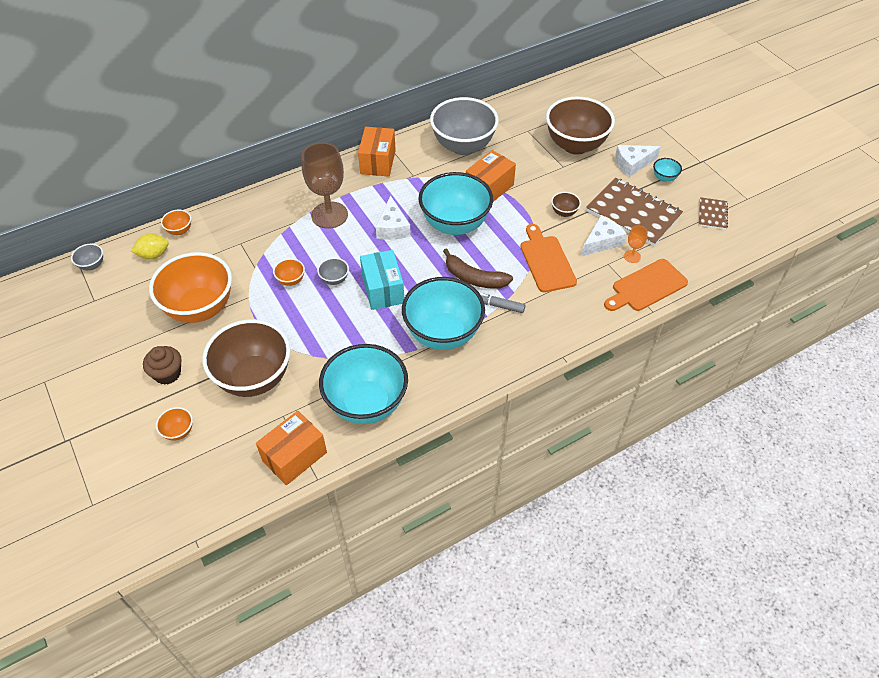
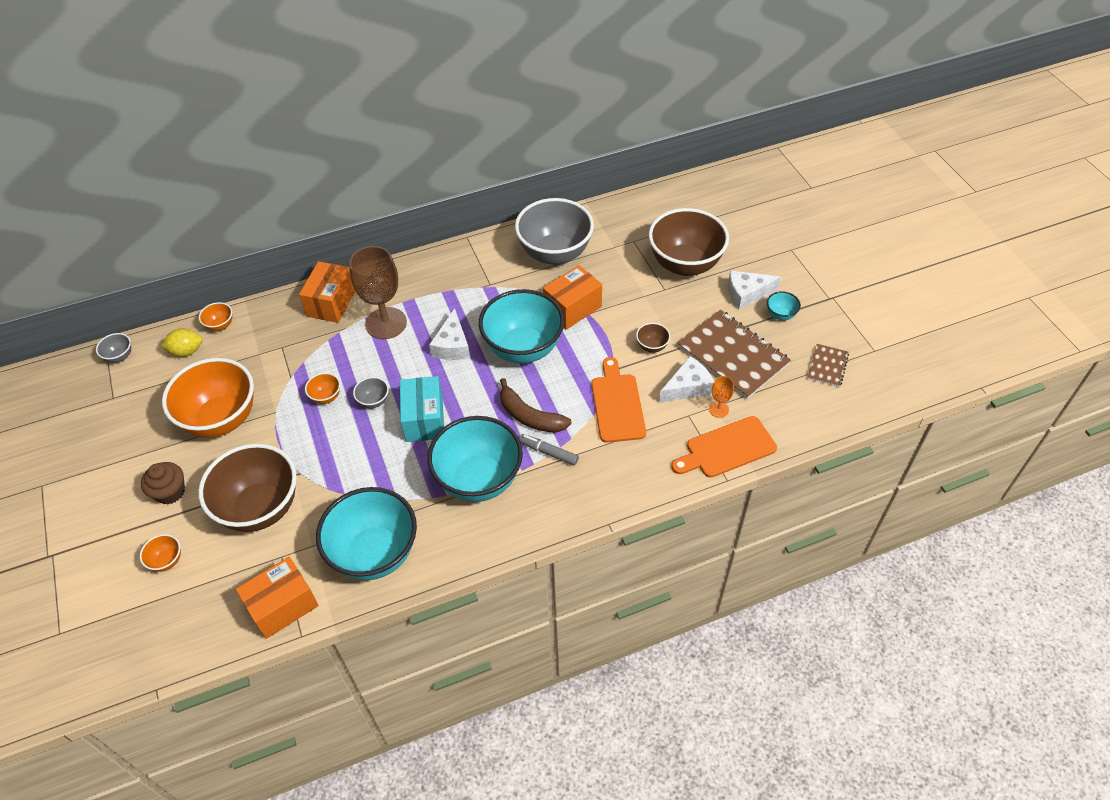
camera: 10 degrees right, 0 degrees up
orange box [358,127,396,177] -> orange box moved to [299,261,355,323]

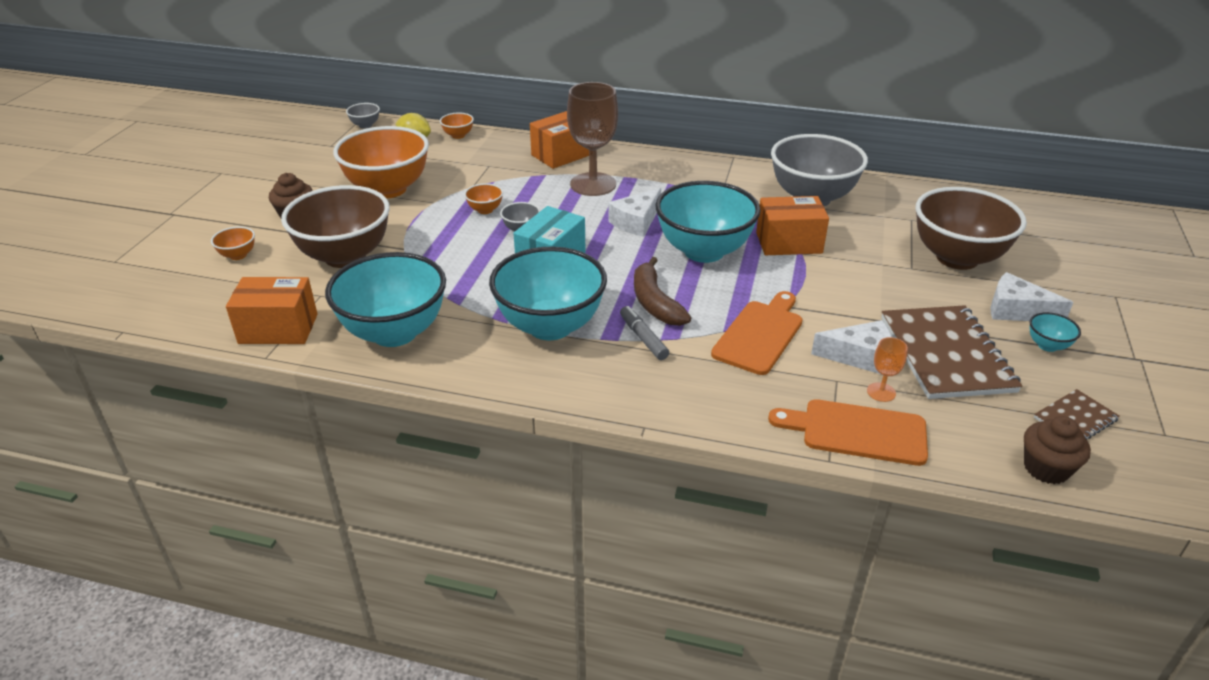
camera: 35 degrees right, 15 degrees down
brown bowl [636,323,670,353] -> none
none -> brown cupcake [1024,416,1091,484]

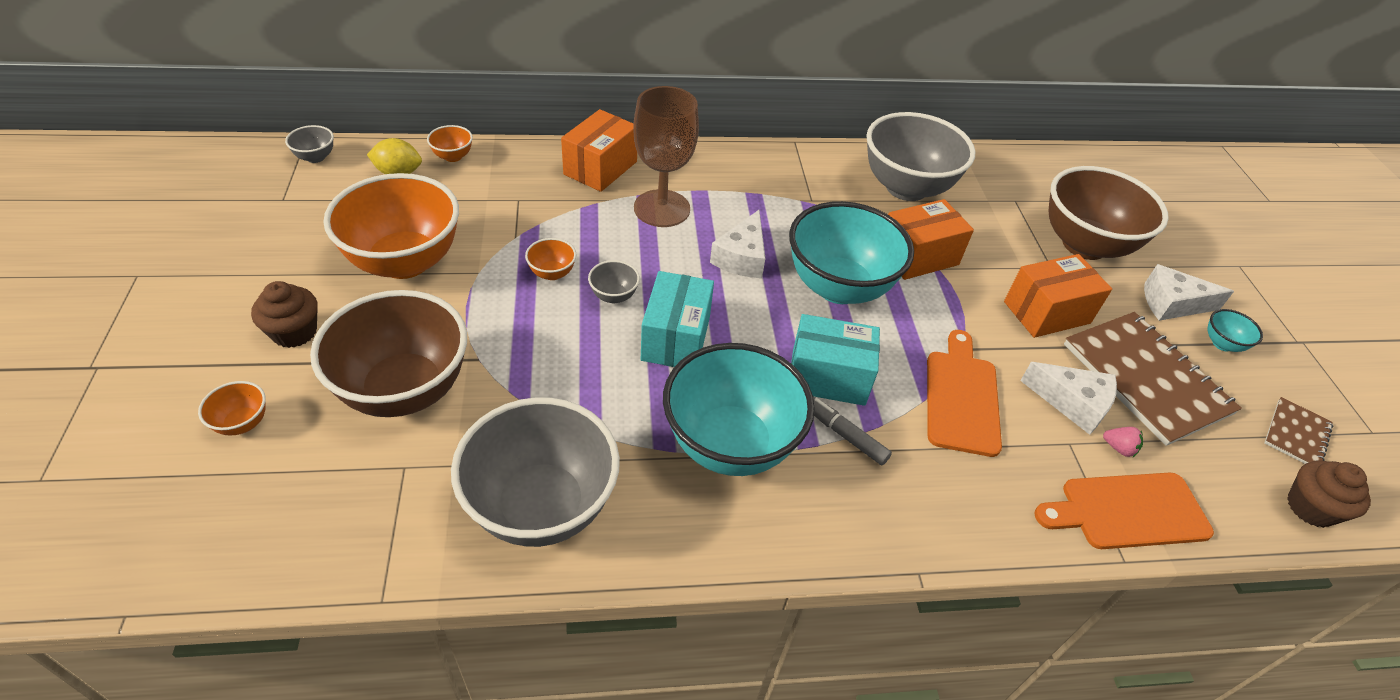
camera: 25 degrees left, 10 degrees up
orange box [226,277,317,344] -> orange box moved to [1004,254,1112,338]
turquoise bowl [325,252,446,347] -> grey bowl [451,397,620,547]
brown banana [634,257,691,326] -> turquoise box [791,314,880,406]
white cheese [811,320,892,375] -> white cheese turned 45 degrees clockwise [1020,362,1117,435]
orange goblet [867,337,908,402] -> pink strawberry [1103,427,1143,457]

